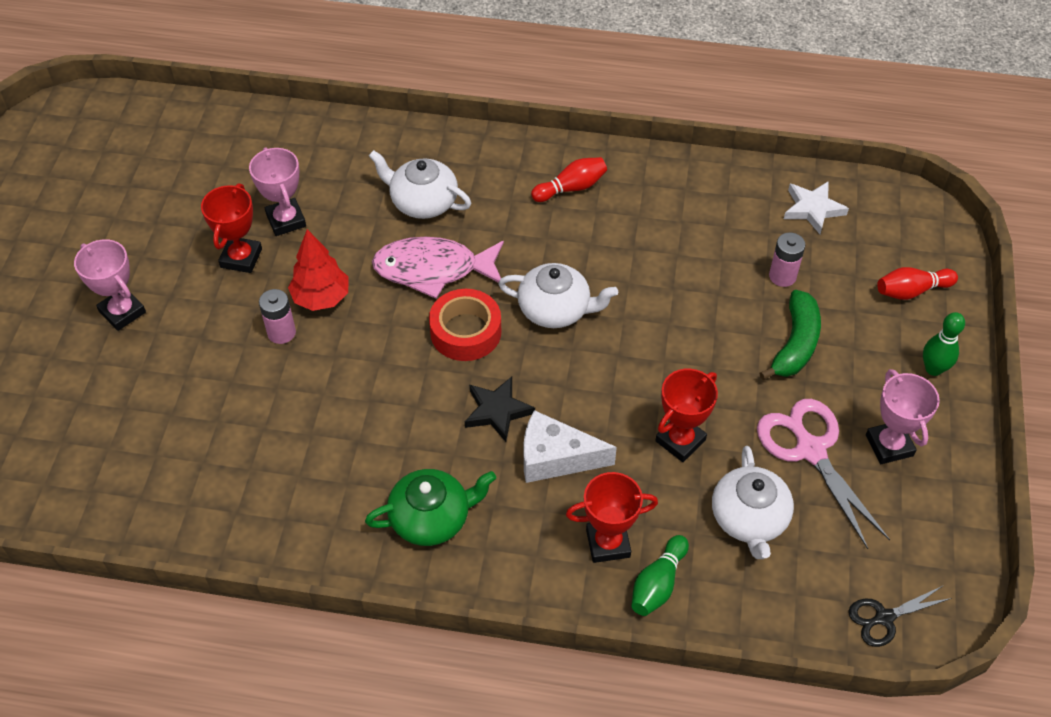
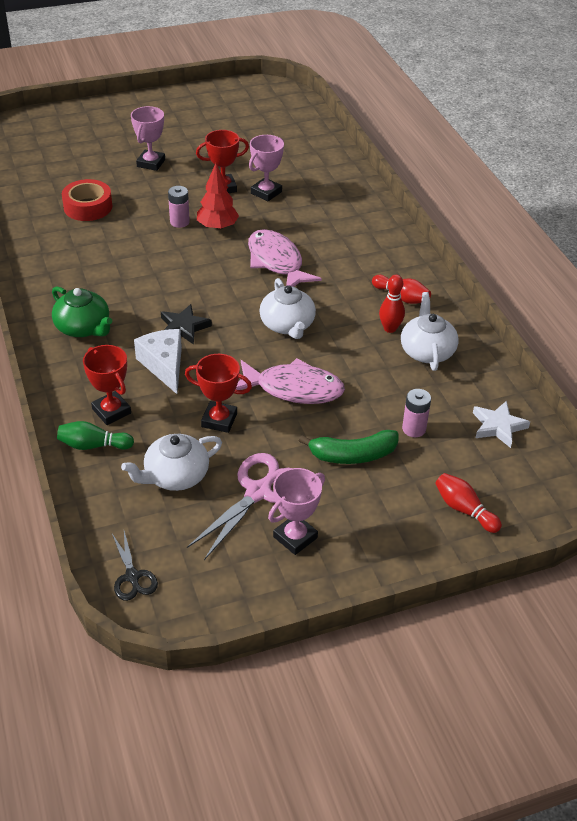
camera: 60 degrees right, 10 degrees down
white teapot [369,150,471,219] -> white teapot moved to [401,292,459,371]
red tape [429,289,501,361] -> red tape moved to [62,179,112,221]
black scissors [848,586,952,647] -> black scissors turned 150 degrees counterclockwise [112,531,158,601]
green bowling pin [923,312,965,376] -> none
none -> pink fish [236,358,345,404]
none -> red bowling pin [379,275,405,333]

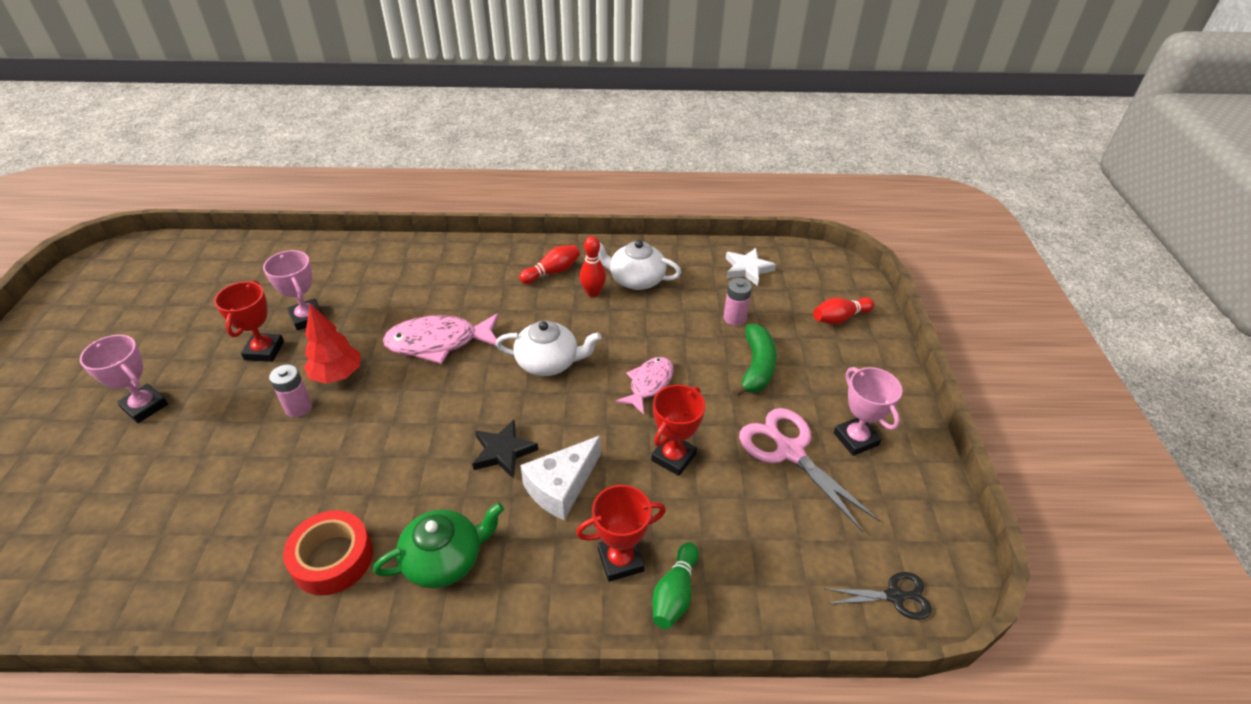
camera: 70 degrees left, 0 degrees up
red tape [62,179,112,221] -> red tape moved to [283,510,373,595]
white teapot [121,434,222,491] -> none
white cheese [134,329,182,394] -> white cheese turned 45 degrees counterclockwise [520,436,601,520]
pink fish [236,358,345,404] -> pink fish [616,357,674,415], size x0.63

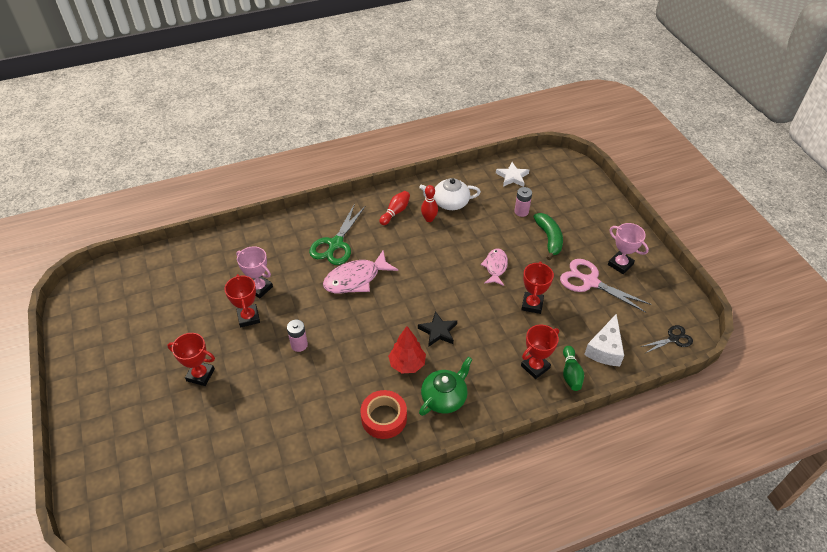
camera: 20 degrees left, 5 degrees up
pink trophy [80,335,168,423] -> red trophy [167,333,215,386]
red tree [304,304,360,384] -> red tree moved to [388,326,426,373]
white teapot [496,321,601,376] -> none
white cheese [520,436,601,520] -> white cheese moved to [584,314,624,366]
red bowling pin [813,297,874,325] -> none
none -> green scissors [309,204,365,265]

